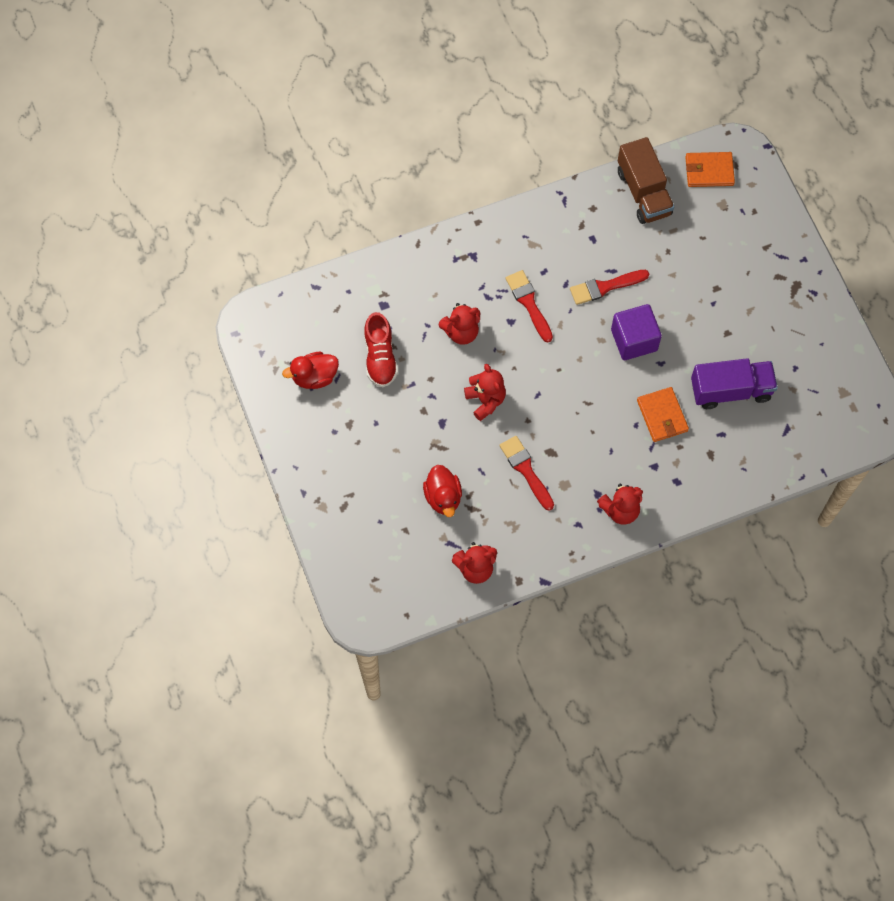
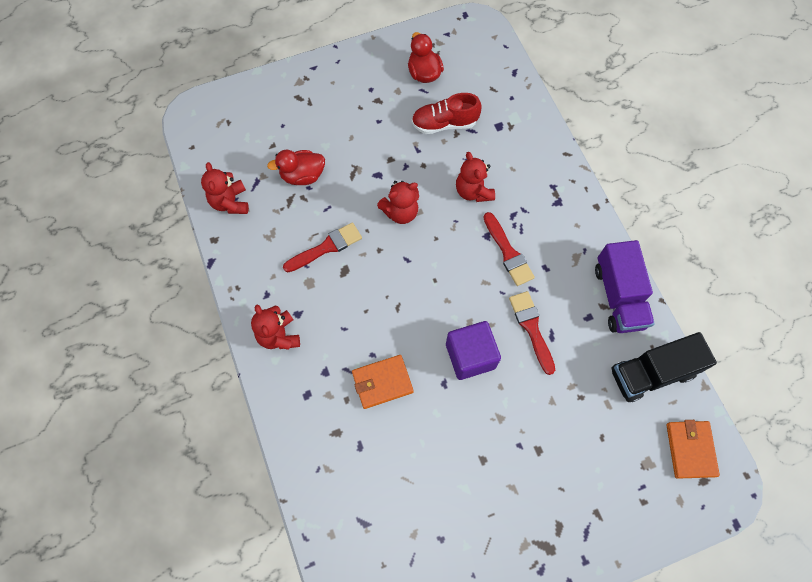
camera: 90 degrees right, 0 degrees up
red brush [506,270,553,342] -> red brush turned 90 degrees clockwise [483,212,535,286]
brown truck [618,137,674,224] -> black truck [611,332,717,402]
purple truck [691,358,778,409] -> purple truck moved to [595,240,655,333]

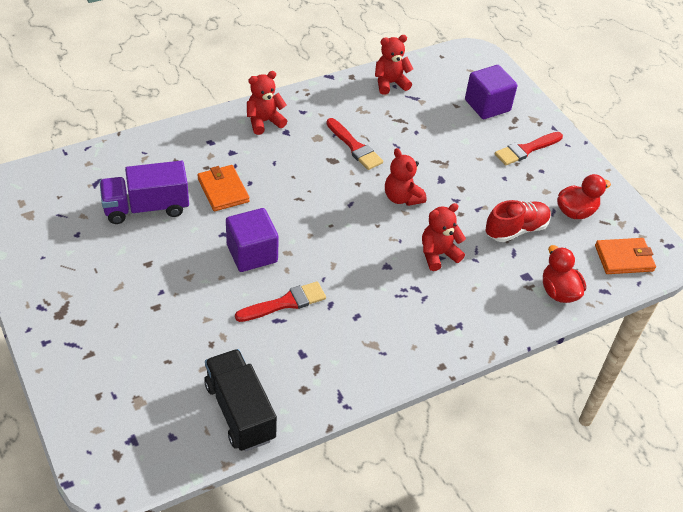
camera: 80 degrees right, 20 degrees down
red duck [267,150,325,185] -> red duck moved to [543,245,586,303]
red shoe [412,93,482,134] -> red shoe turned 75 degrees clockwise [486,200,551,242]
red brush [483,212,535,286] -> red brush moved to [495,132,563,166]
purple truck [595,240,655,333] -> purple truck moved to [100,161,189,224]
orange wallet [666,420,720,479] -> orange wallet moved to [595,238,656,274]
none -> purple cube [465,65,517,119]

